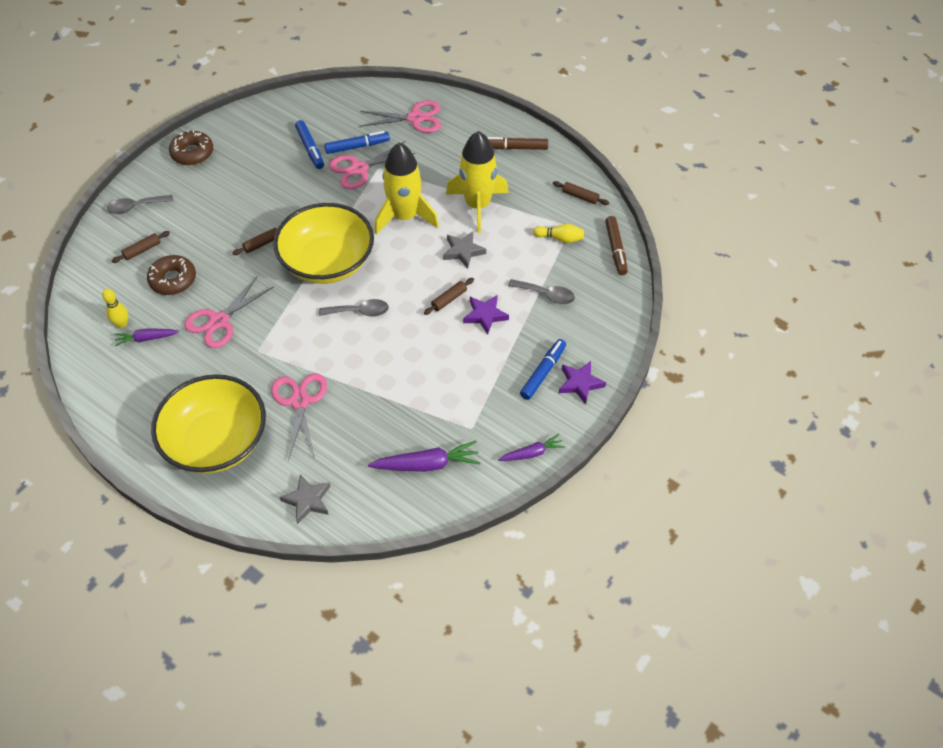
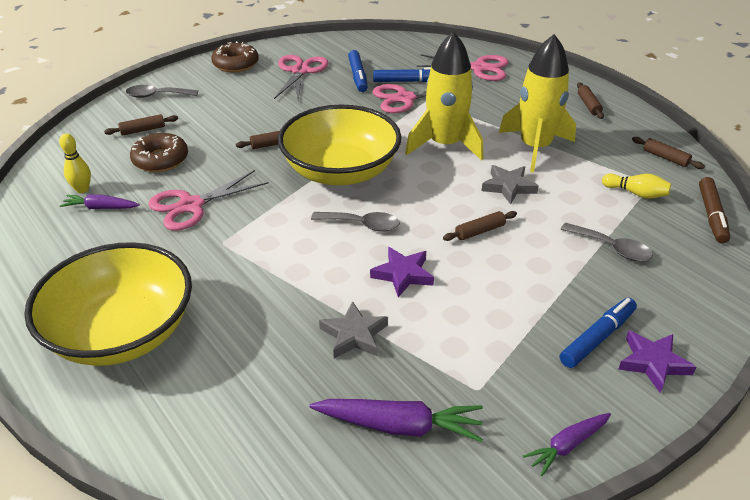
camera: 15 degrees right, 15 degrees down
pink scissors [271,373,327,461] -> pink scissors moved to [274,55,328,101]
grey star [280,474,331,524] -> grey star moved to [319,301,388,359]
purple star [463,295,509,335] -> purple star moved to [370,247,434,297]
brown marker [487,137,548,150] -> brown rolling pin [577,82,604,119]
purple carrot [498,434,565,461] -> purple carrot turned 150 degrees clockwise [523,413,611,476]

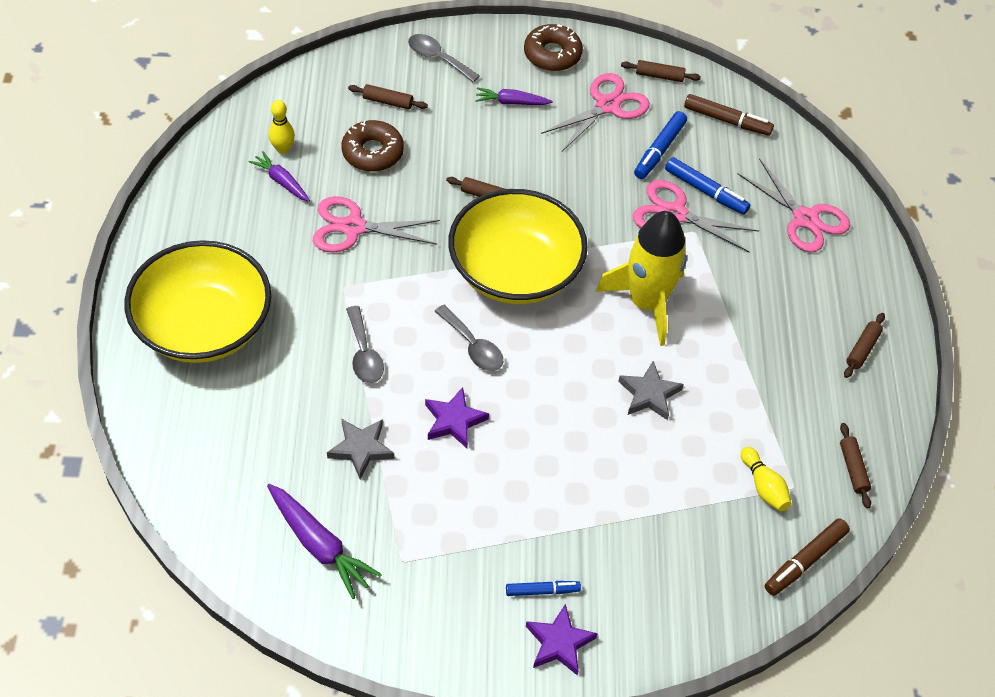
camera: 35 degrees right, 15 degrees up
brown rolling pin [443,211,517,241] -> brown rolling pin moved to [621,60,701,82]
yellow rocket [499,34,576,173] -> none
purple carrot [523,413,611,476] -> purple carrot moved to [475,87,553,105]
blue marker [560,298,637,368] -> blue marker [506,581,581,596], size x0.65
grey spoon [561,223,653,261] -> grey spoon moved to [346,306,384,383]
none -> brown marker [684,94,774,136]

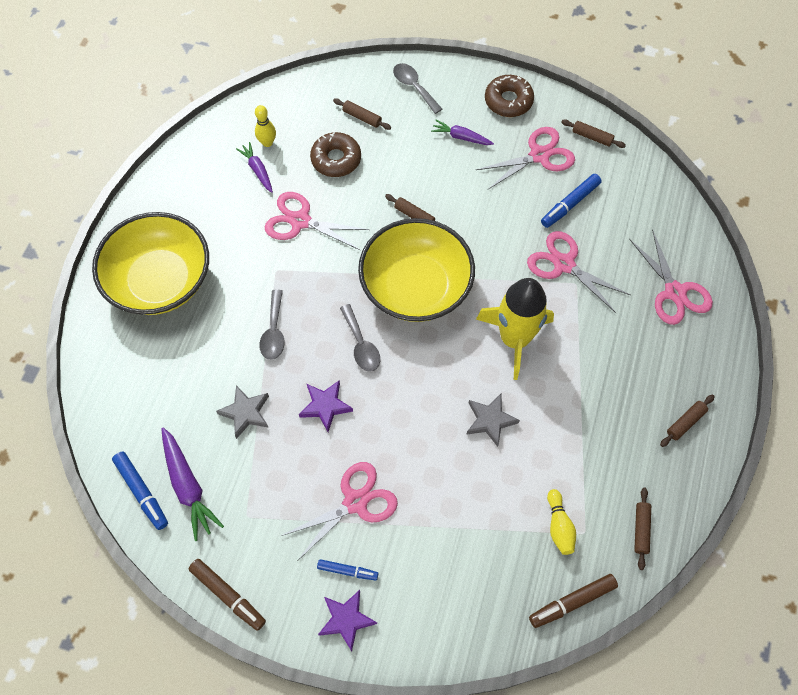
camera: 20 degrees right, 10 degrees up
blue marker [665,157,750,215] -> blue marker moved to [112,452,168,530]
brown marker [684,94,774,136] -> brown marker moved to [189,559,266,631]
none -> pink scissors [281,462,398,560]

